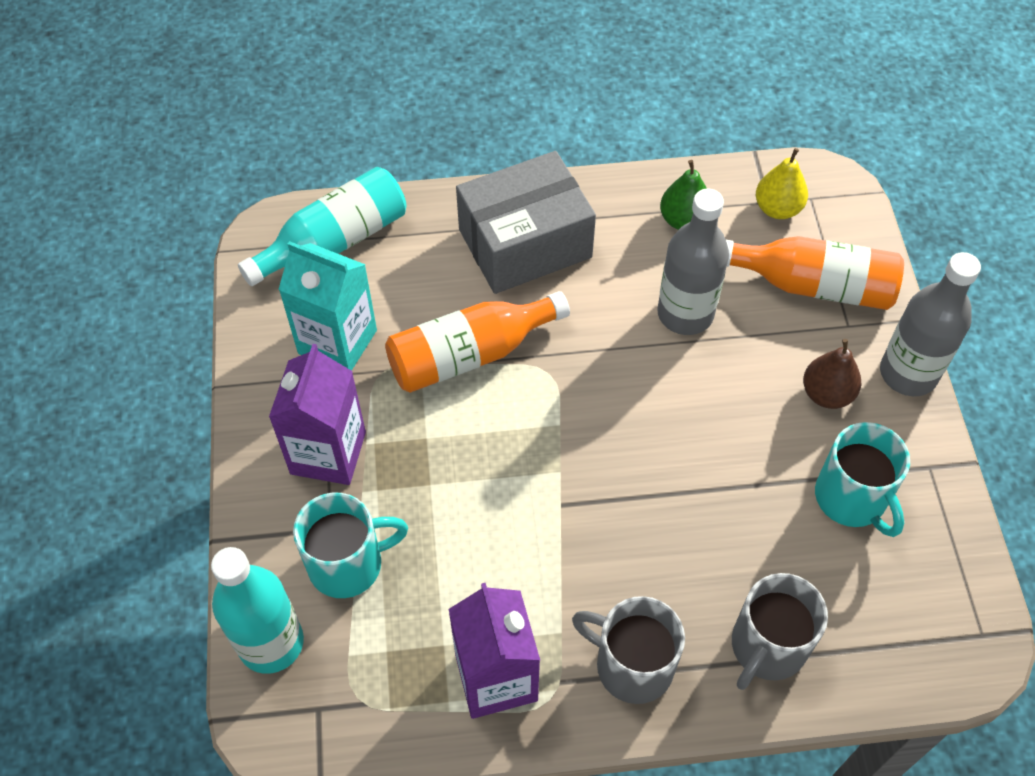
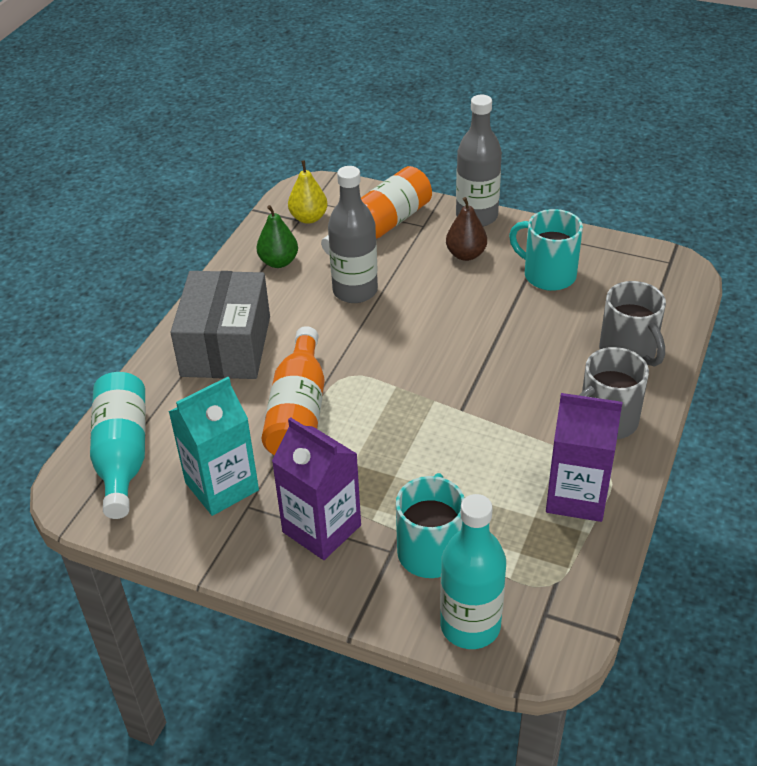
camera: 60 degrees left, 15 degrees down
turquoise mug [815,422,910,537] -> turquoise mug turned 150 degrees counterclockwise [509,209,583,291]

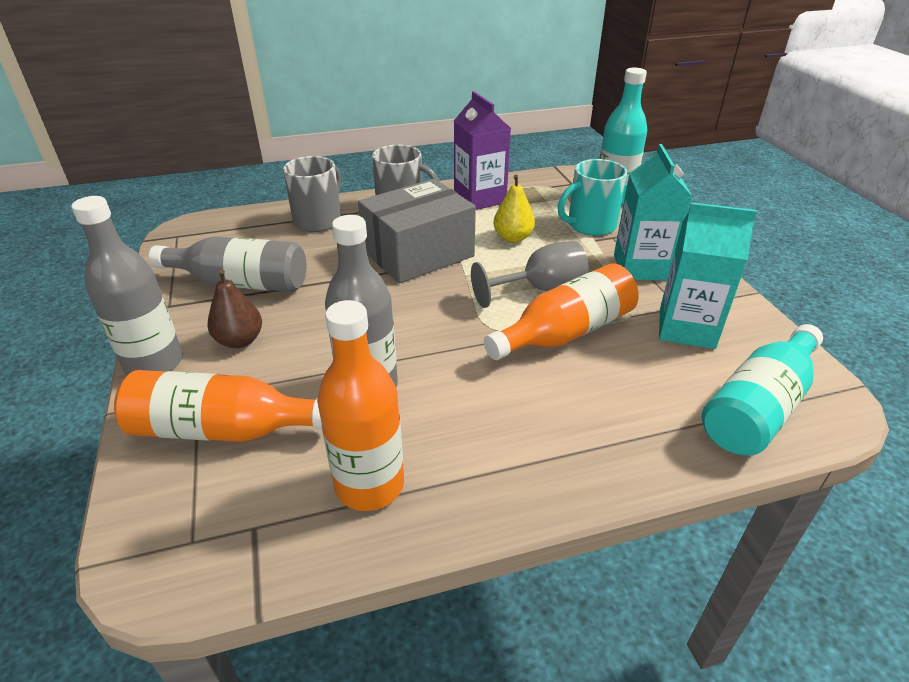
camera: 130 degrees left, 5 degrees down
grey box [170,271,270,379] -> grey box moved to [358,179,476,284]
green pear [256,205,298,268] -> orange bottle [317,300,404,511]
purple carton [272,417,361,560] -> turquoise carton [614,144,693,281]
yellow pear [288,160,328,224] -> yellow pear moved to [493,175,535,243]
turquoise mug [509,209,583,291] -> grey bottle [149,237,306,292]
none -> grey goblet [471,241,589,308]

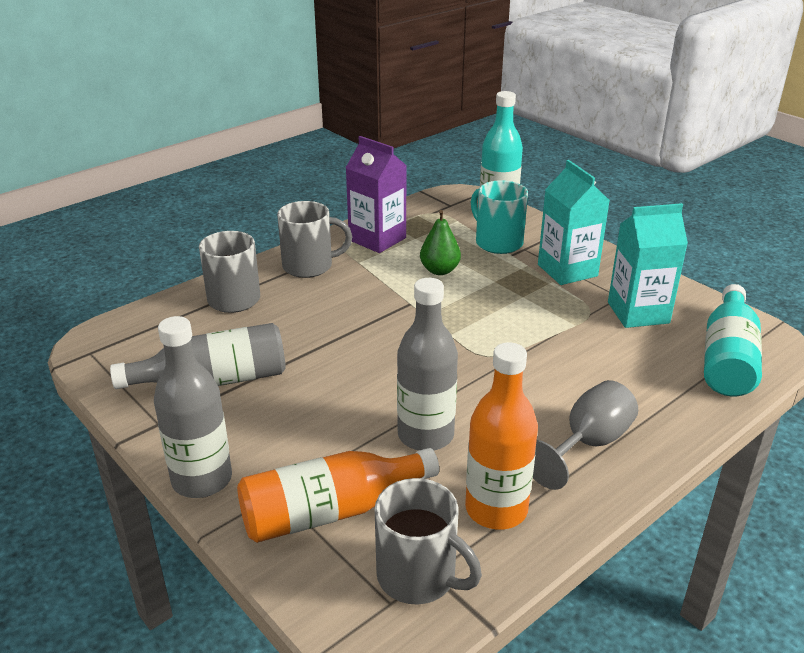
camera: 25 degrees left, 5 degrees down
brown pear [207,270,262,348] -> none
grey box [358,179,476,284] -> none
grey goblet [471,241,589,308] -> grey goblet moved to [533,380,638,490]
orange bottle [484,263,639,360] -> none
yellow pear [493,175,535,243] -> green pear [420,210,461,275]
turquoise mug [558,159,627,236] -> turquoise mug turned 105 degrees clockwise [471,180,528,254]
none -> grey mug [375,478,482,604]

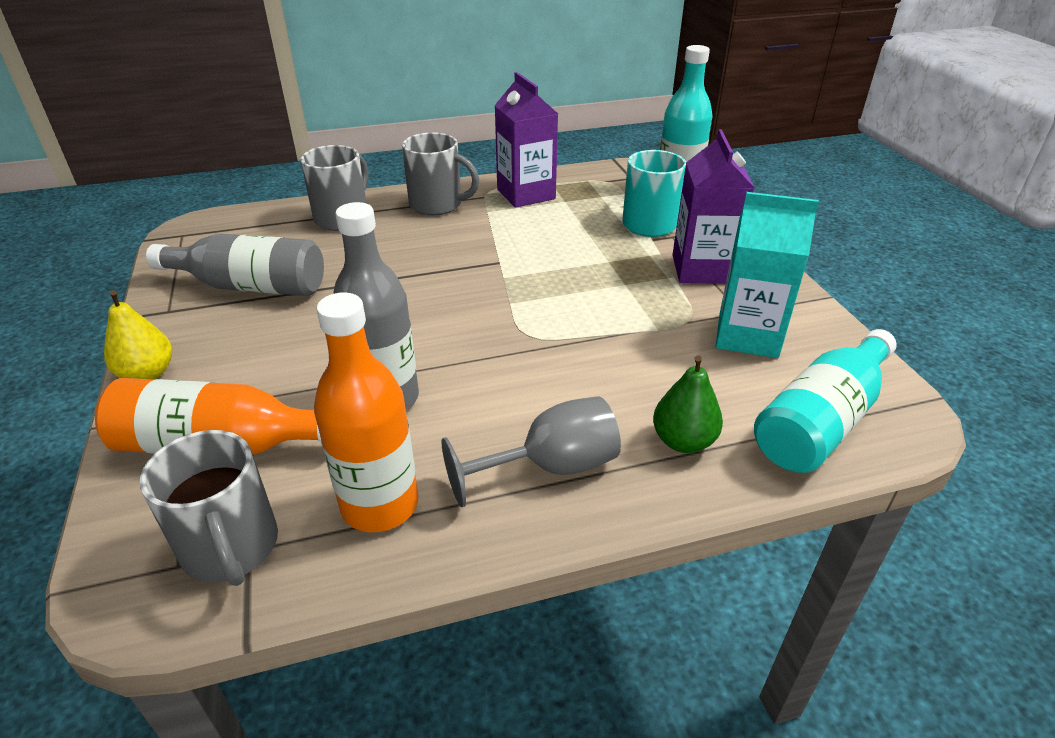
camera: 25 degrees right, 5 degrees up
grey bottle [154,316,232,498] -> yellow pear [104,290,172,380]
green pear [420,210,461,275] -> green pear moved to [653,355,723,453]
turquoise carton [538,160,610,285] -> purple carton [672,129,755,284]

